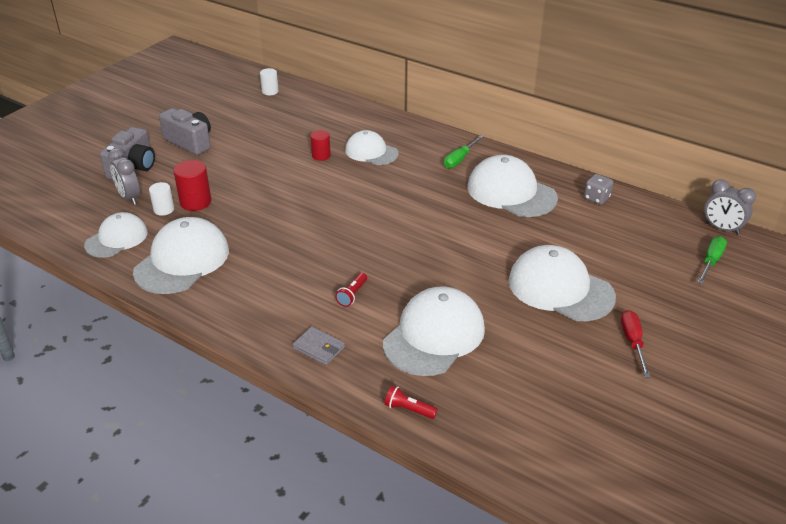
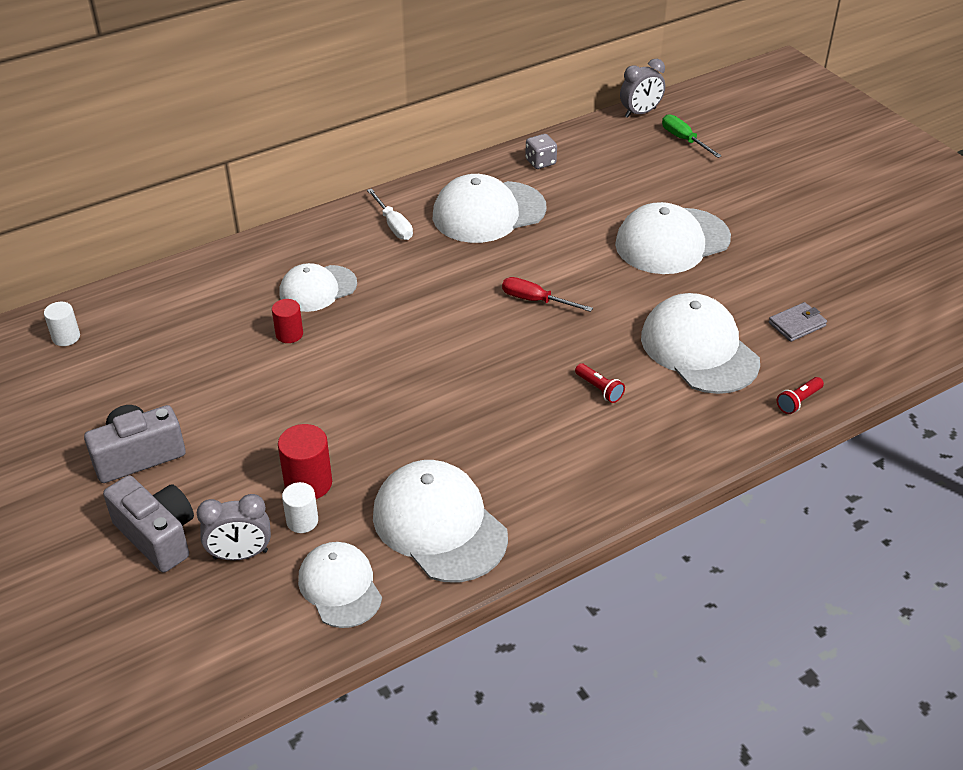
camera: 65 degrees left, 5 degrees up
grey wallet [292,327,345,365] -> grey wallet moved to [769,302,827,342]
green screwdriver [444,135,484,168] -> white screwdriver [367,189,413,240]
red screwdriver [621,310,651,377] -> red screwdriver moved to [502,277,593,312]

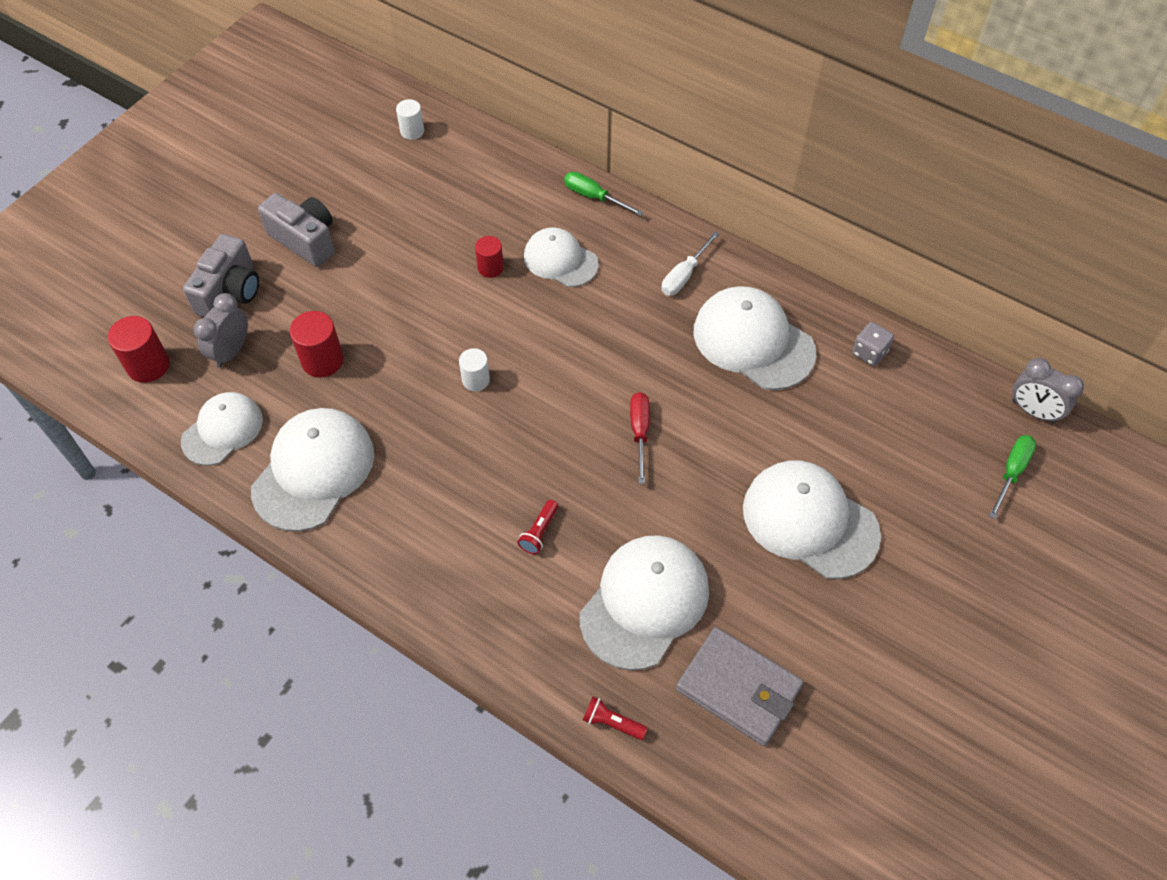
camera: 65 degrees right, 15 degrees up
grey clock [197,494,271,561] -> grey clock turned 60 degrees clockwise [194,293,248,368]
white cylinder [282,482,318,533] -> white cylinder moved to [459,348,490,391]
grey wallet [769,302,827,342] -> grey wallet [676,627,804,746], size x1.85
none -> red cylinder [108,316,170,383]
none -> green screwdriver [564,172,644,216]

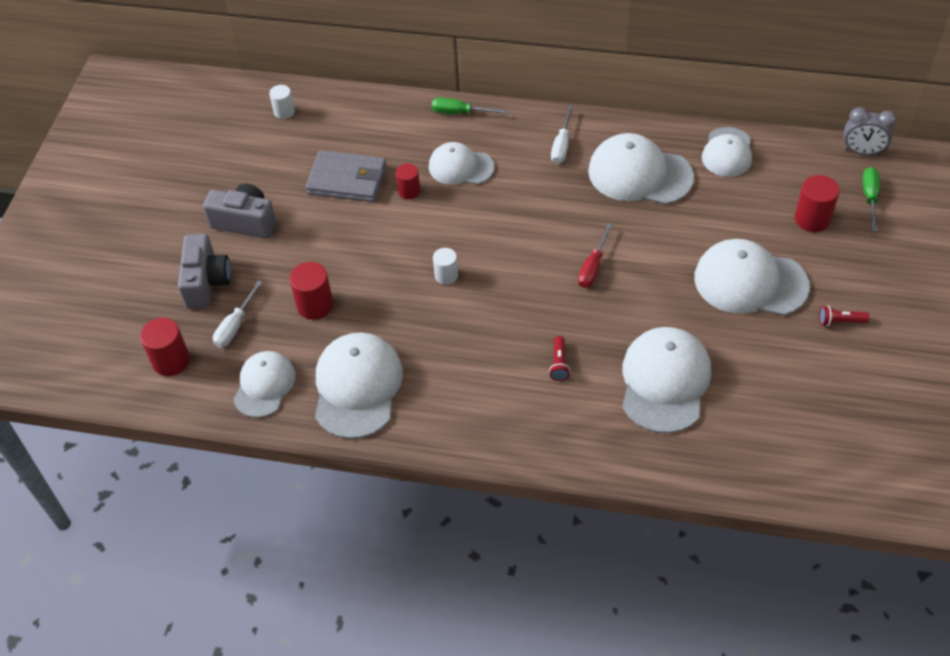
camera: 20 degrees left, 5 degrees down
grey clock [194,293,248,368] -> white screwdriver [213,280,262,348]
red flashlight [583,696,648,740] -> red flashlight moved to [819,306,869,326]
red screwdriver [630,392,650,484] -> red screwdriver turned 135 degrees counterclockwise [578,223,613,288]
grey wallet [676,627,804,746] -> grey wallet moved to [306,150,387,202]
grey dice [852,322,894,366] -> white cap [702,127,752,177]
none -> red cylinder [795,175,840,232]

